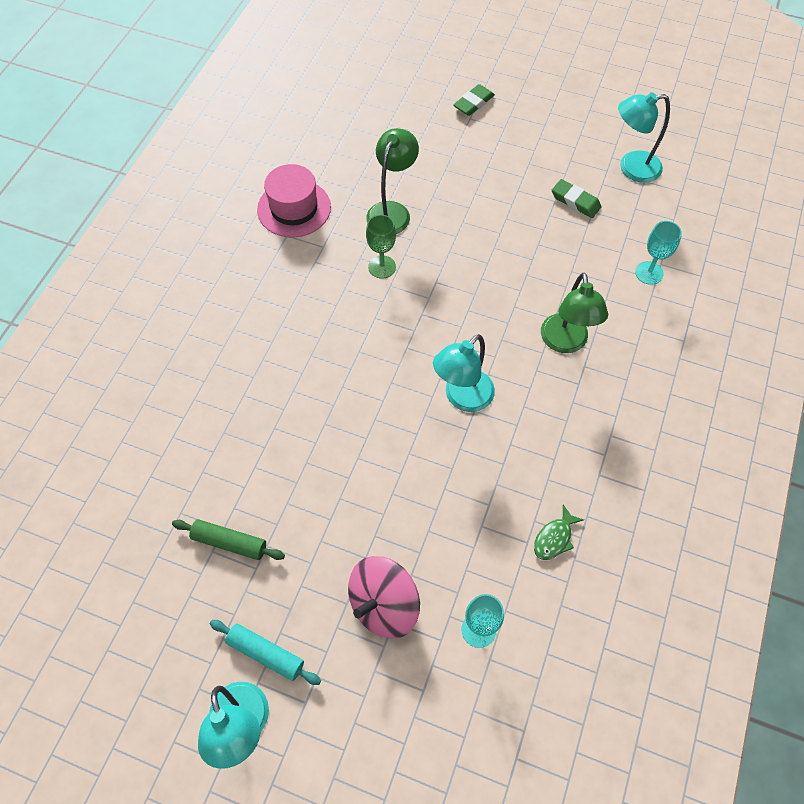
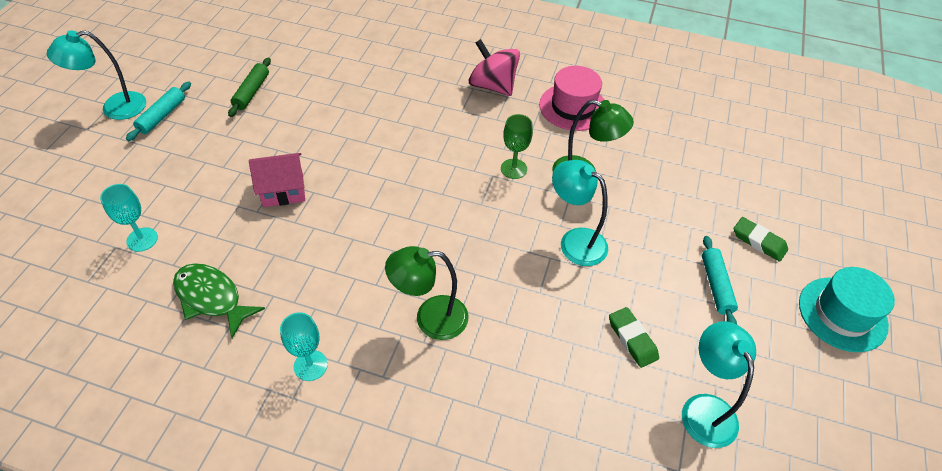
camera: 85 degrees right, 10 degrees down
pink spinning top [348,556,420,639] -> pink spinning top moved to [469,39,520,96]
turquoise lamp [433,334,495,412] -> turquoise lamp moved to [552,160,608,266]
green fish [534,505,584,560] -> green fish [173,263,265,338], size x1.70
green eraser [552,179,601,218] -> green eraser turned 60 degrees counterclockwise [609,307,659,368]
turquoise goblet [635,221,682,285] -> turquoise goblet moved to [280,312,328,381]
none -> pink house [249,153,305,207]
none -> turquoise rolling pin [702,236,738,324]
none -> turquoise hat [799,267,895,352]

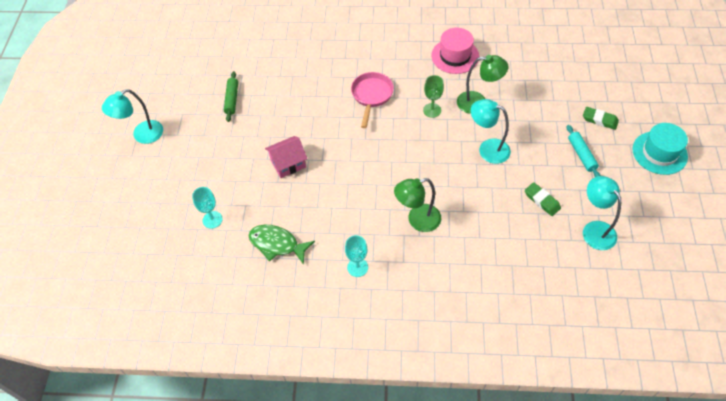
camera: 10 degrees left, 5 degrees up
turquoise rolling pin [126,82,191,141] -> none
pink spinning top [469,39,520,96] -> none
none -> pink pan [351,72,394,128]

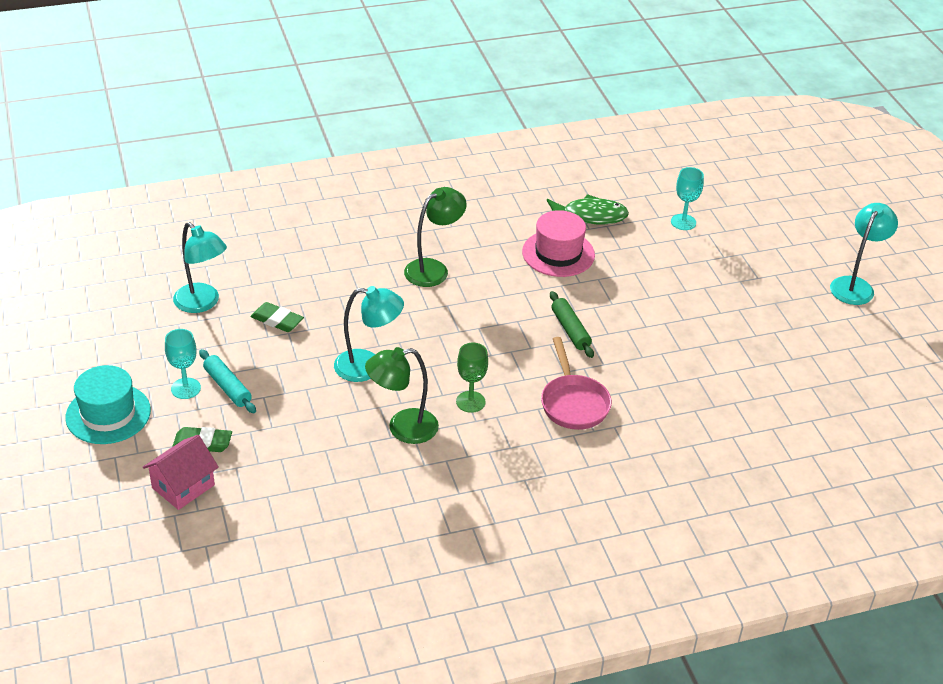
camera: 155 degrees right, 15 degrees down
green rolling pin [224,71,238,122] -> green rolling pin moved to [550,291,594,358]
pink house [265,136,308,178] -> pink house moved to [143,435,219,510]
turquoise goblet [345,235,368,277] -> turquoise goblet moved to [165,329,201,399]
pink hat [431,28,479,74] -> pink hat moved to [522,210,595,277]

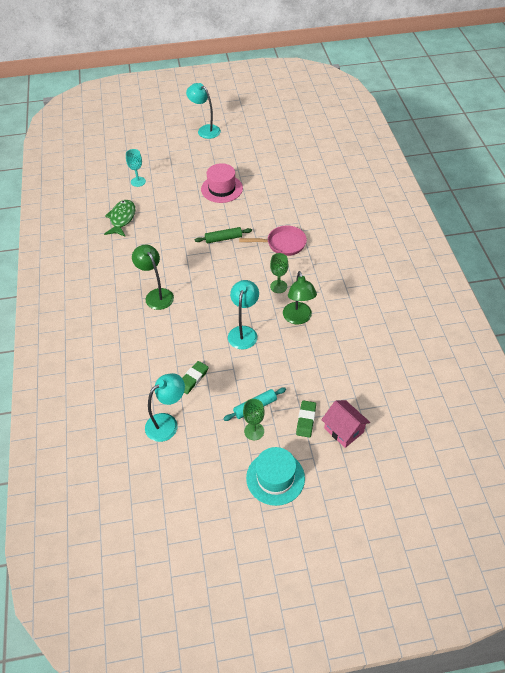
camera: 80 degrees left, 10 degrees up
turquoise goblet [165,329,201,399] -> green goblet [243,399,265,440]
pink hat [522,210,595,277] -> pink hat moved to [201,163,243,203]

